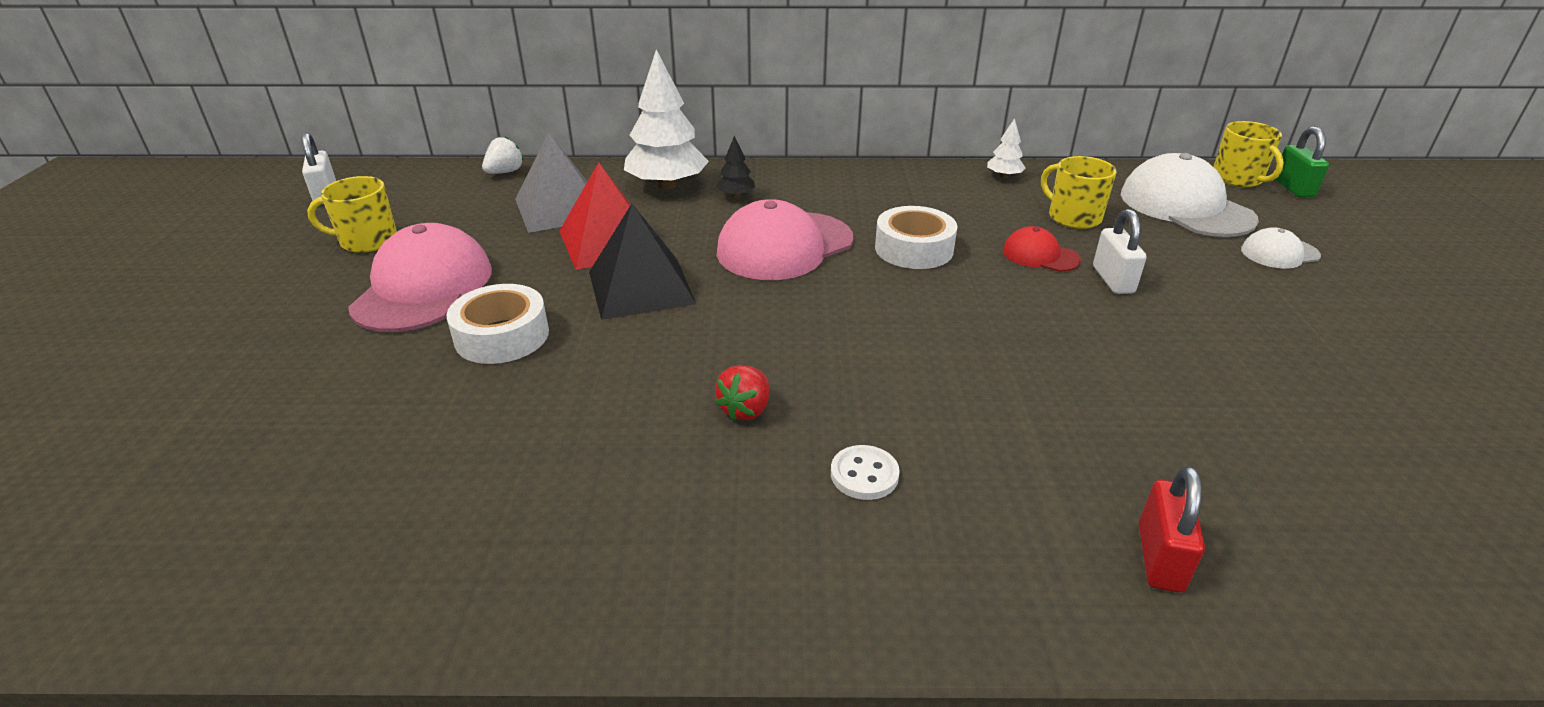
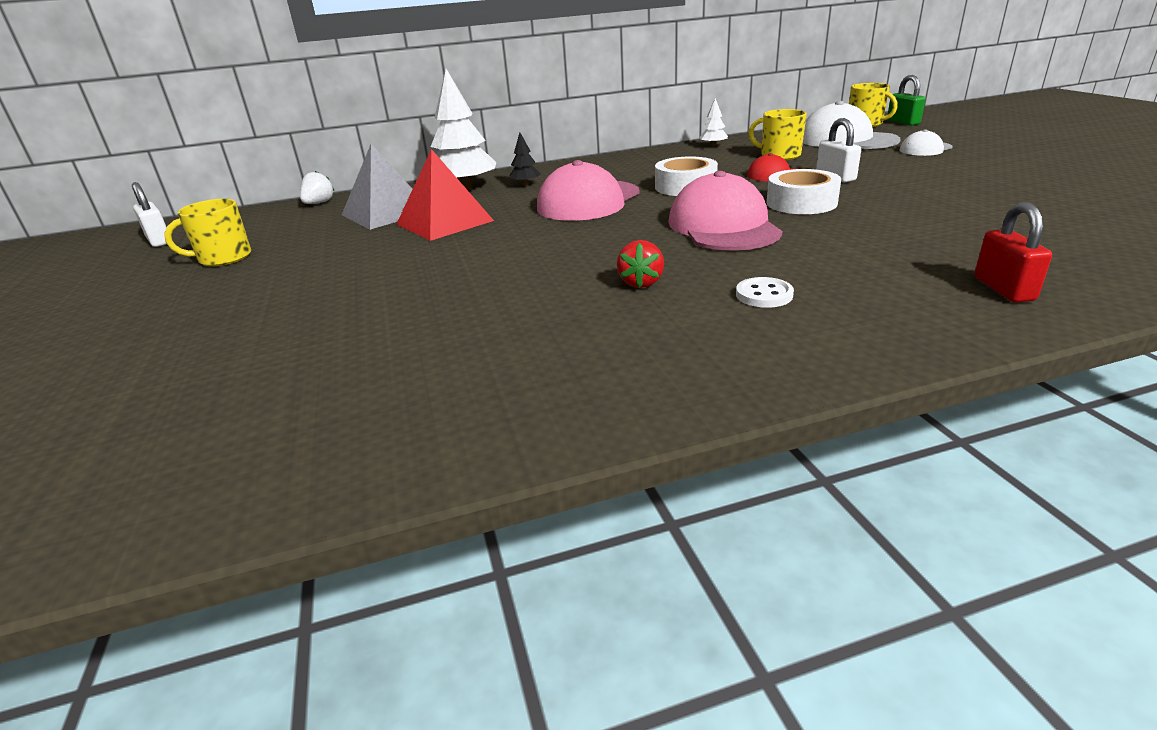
camera: 15 degrees left, 5 degrees down
pink cap [348,223,492,332] -> pink cap moved to [668,171,783,251]
white tape [446,284,549,364] -> white tape moved to [766,169,841,214]
black pyramid [589,204,696,320] -> none

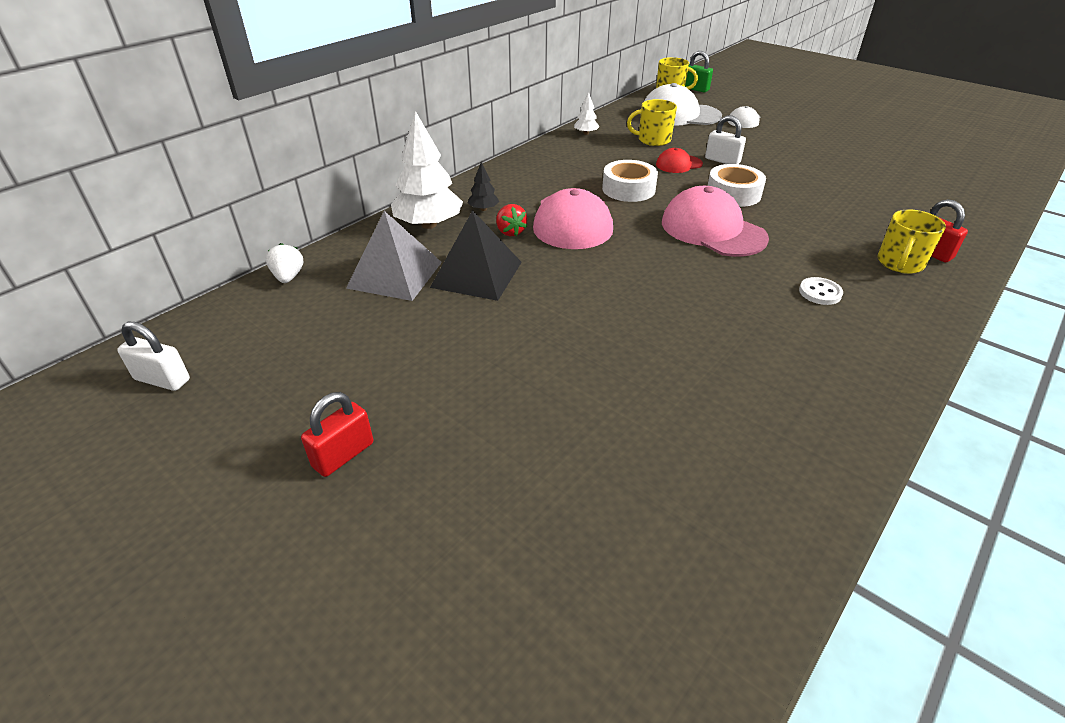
camera: 35 degrees left, 10 degrees up
yellow mug [164,199,251,266] -> yellow mug moved to [878,210,946,274]
red pyramid [397,149,494,241] -> black pyramid [430,210,522,301]
red strawberry [617,240,664,288] -> red strawberry moved to [496,204,527,236]
none -> red padlock [301,392,373,477]

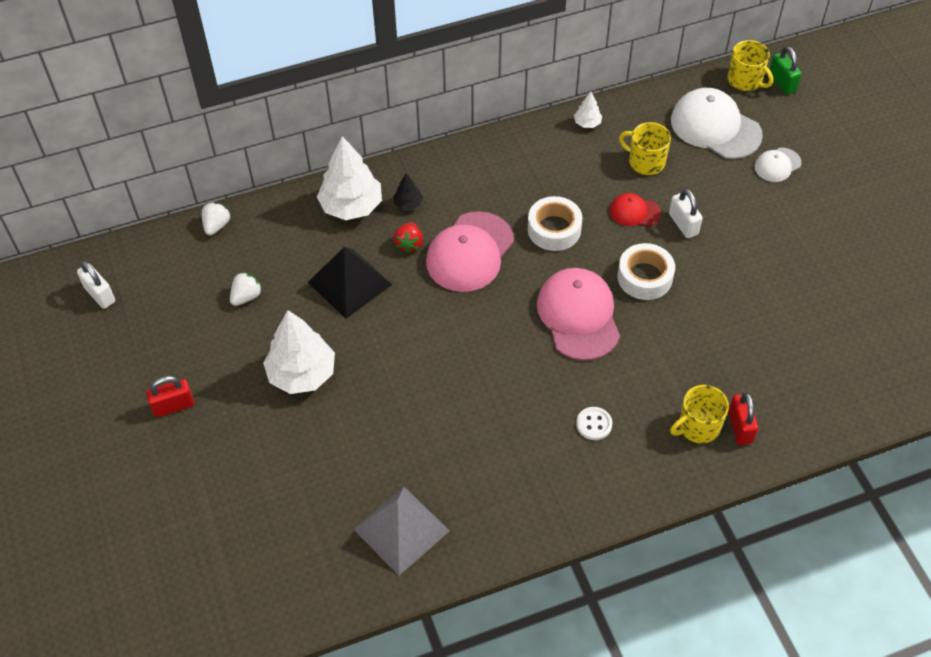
camera: 30 degrees right, 15 degrees up
grey pyramid [346,211,442,301] -> grey pyramid moved to [353,487,450,575]
none -> white strawberry [230,272,262,306]
none -> white tree [263,310,335,394]

